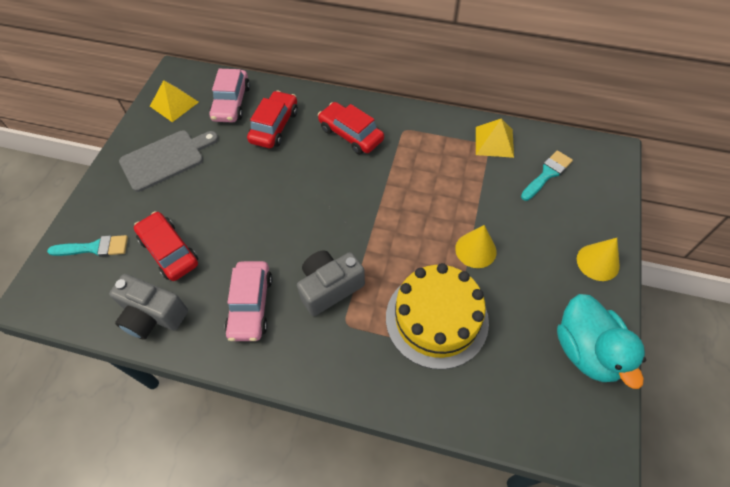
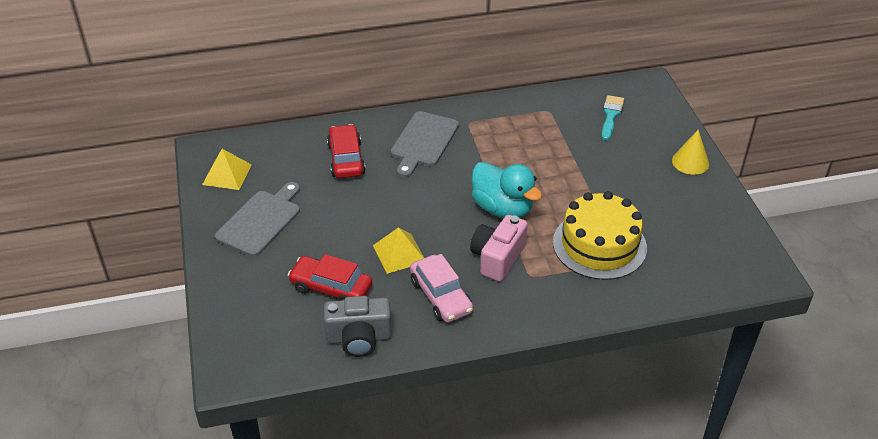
camera: 30 degrees left, 15 degrees down
turquoise brush [47,235,128,257] -> none
pink car [209,69,250,123] -> none
grey camera [297,250,365,316] -> pink camera [470,215,528,282]
red car [318,102,384,154] -> grey cutting board [391,111,459,177]
yellow cone [455,225,497,268] -> none
yellow pyramid [476,119,514,158] -> yellow pyramid moved to [373,227,424,274]
turquoise duck [557,294,646,389] -> turquoise duck moved to [472,162,542,218]

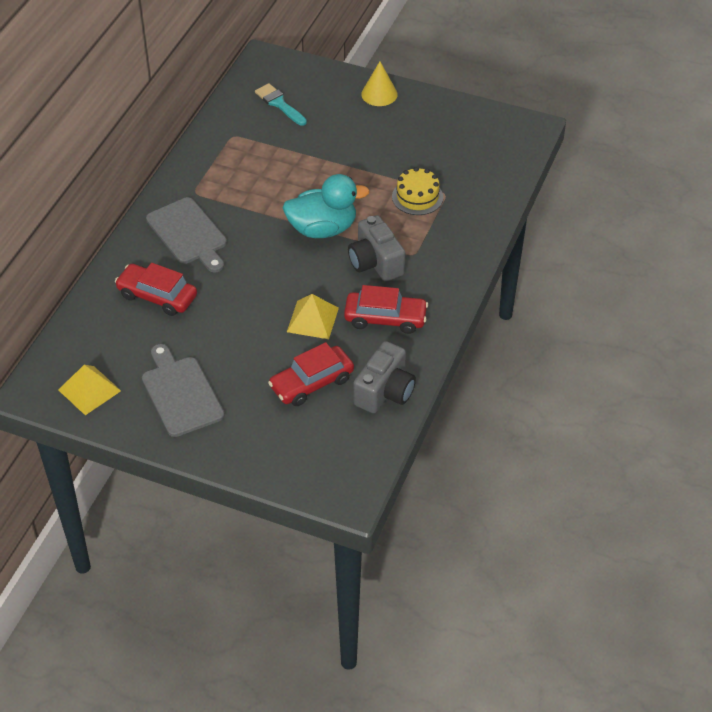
camera: 55 degrees left, 5 degrees up
pink car [410,254,473,323] -> red car [344,285,428,334]
pink camera [470,215,528,282] -> grey camera [348,215,405,282]
yellow cake [553,191,647,280] -> yellow cake [392,167,443,215], size x0.57

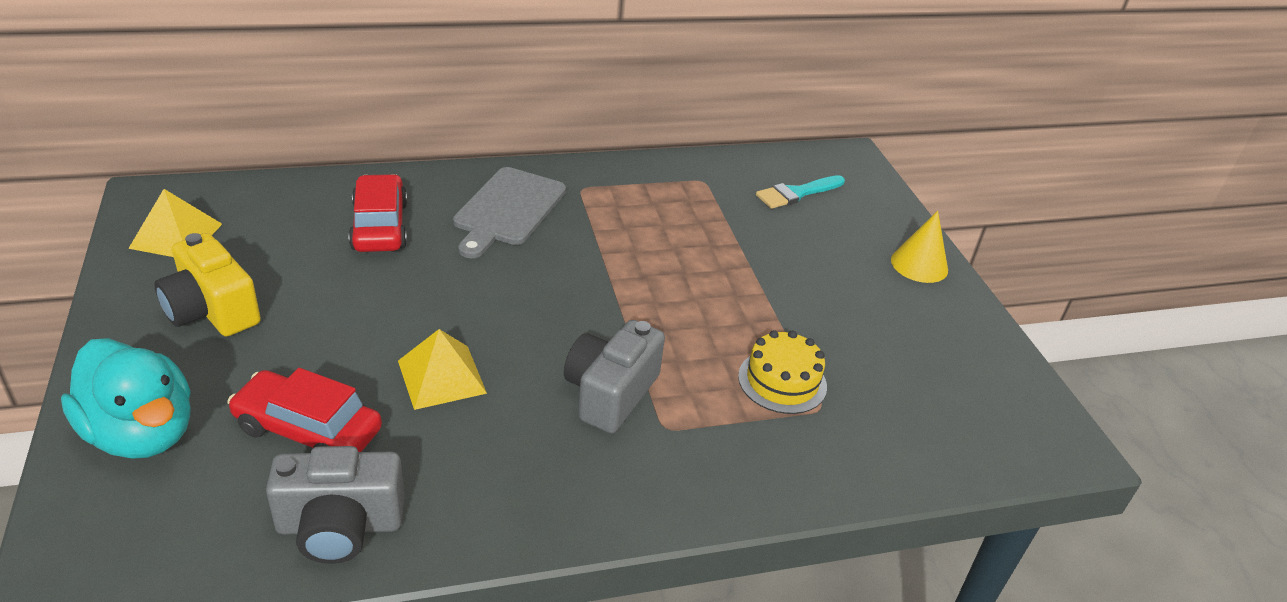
camera: 50 degrees right, 10 degrees down
grey cutting board [142,344,224,437] -> yellow camera [154,233,261,336]
turquoise brush [255,83,307,126] -> turquoise brush turned 135 degrees counterclockwise [756,175,845,209]
turquoise duck [283,174,370,238] -> turquoise duck moved to [61,338,191,459]
red car [344,285,428,334] -> none

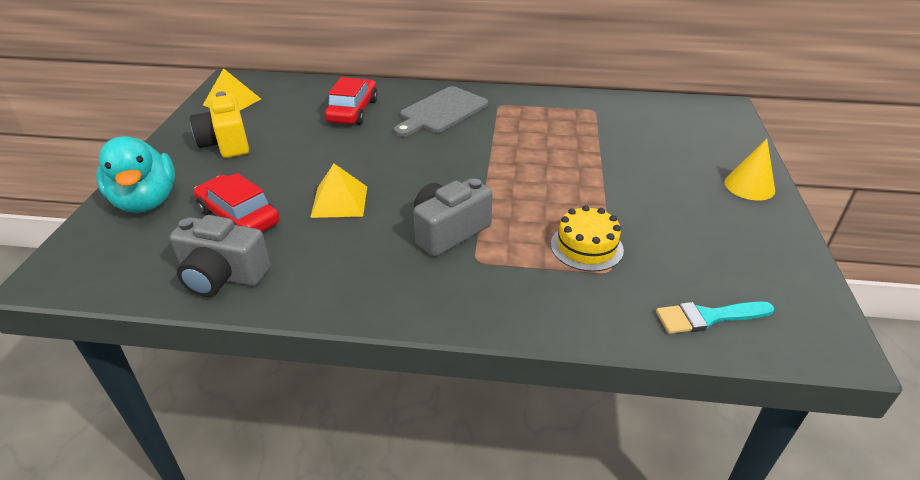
camera: 25 degrees right, 0 degrees up
turquoise brush [756,175,845,209] -> turquoise brush moved to [656,302,774,334]

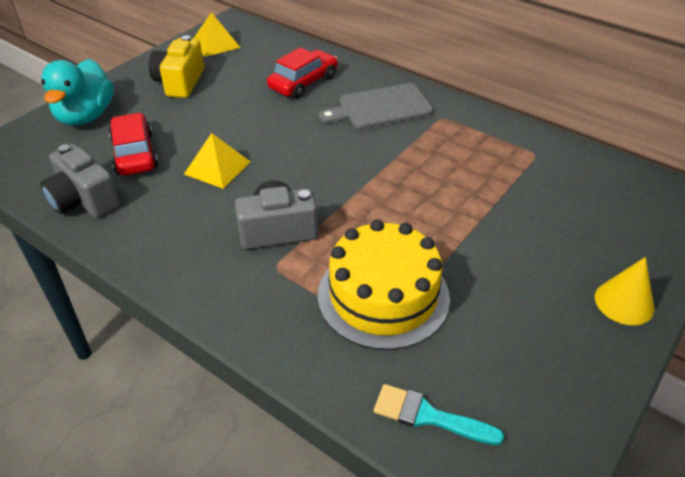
camera: 30 degrees right, 5 degrees up
yellow cake [551,205,624,272] -> yellow cake [318,220,450,350], size x1.75

